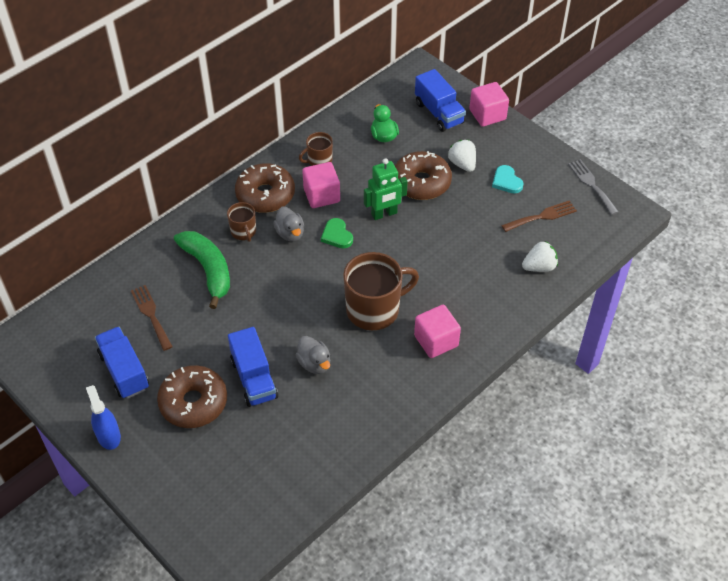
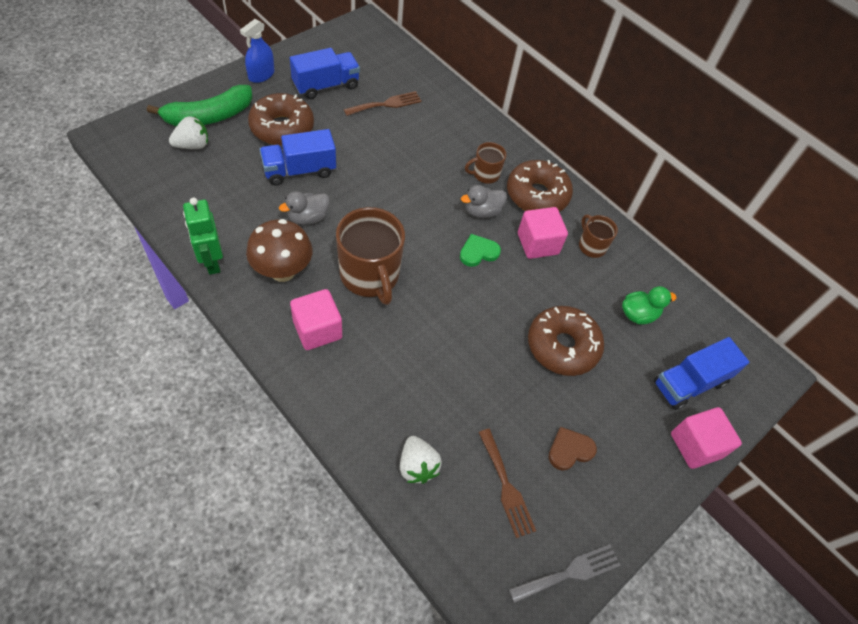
camera: 85 degrees right, 5 degrees up
blue spray bottle [86,385,121,450] -> blue spray bottle turned 150 degrees clockwise [240,19,274,83]
green banana [174,231,230,309] -> green banana moved to [147,85,253,126]
green robot [364,158,408,220] -> green robot moved to [183,198,223,275]
white strawberry [448,140,476,172] -> white strawberry moved to [169,116,208,149]
turquoise heart [492,165,524,193] -> brown heart [549,427,597,471]
none -> brown mushroom [246,219,313,282]

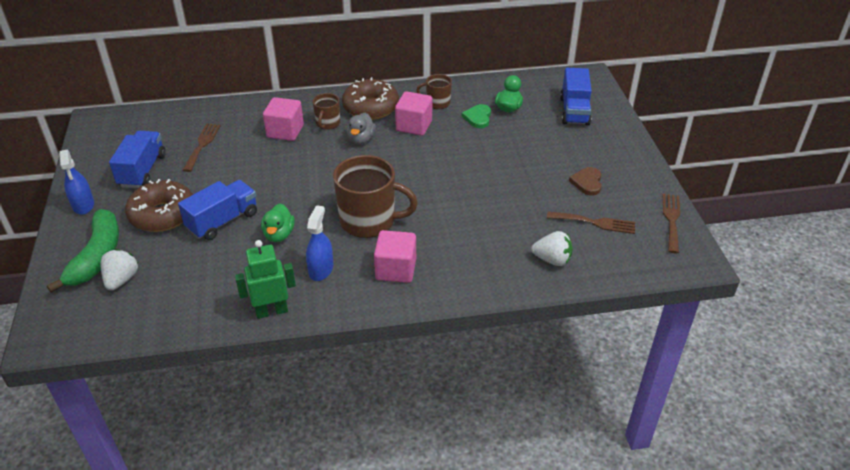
camera: 50 degrees left, 15 degrees down
green robot [183,198,223,275] -> green robot turned 150 degrees clockwise [235,240,296,319]
brown mushroom [246,219,313,282] -> blue spray bottle [306,205,333,281]
blue truck [260,129,336,186] -> blue truck turned 150 degrees counterclockwise [178,180,257,240]
grey duck [279,191,330,225] -> green duck [261,204,295,242]
green heart [460,234,501,267] -> green heart moved to [462,104,491,128]
grey fork [509,544,621,603] -> brown fork [663,194,680,253]
brown donut [528,306,604,376] -> none
pink cube [671,407,742,469] -> pink cube moved to [263,97,304,141]

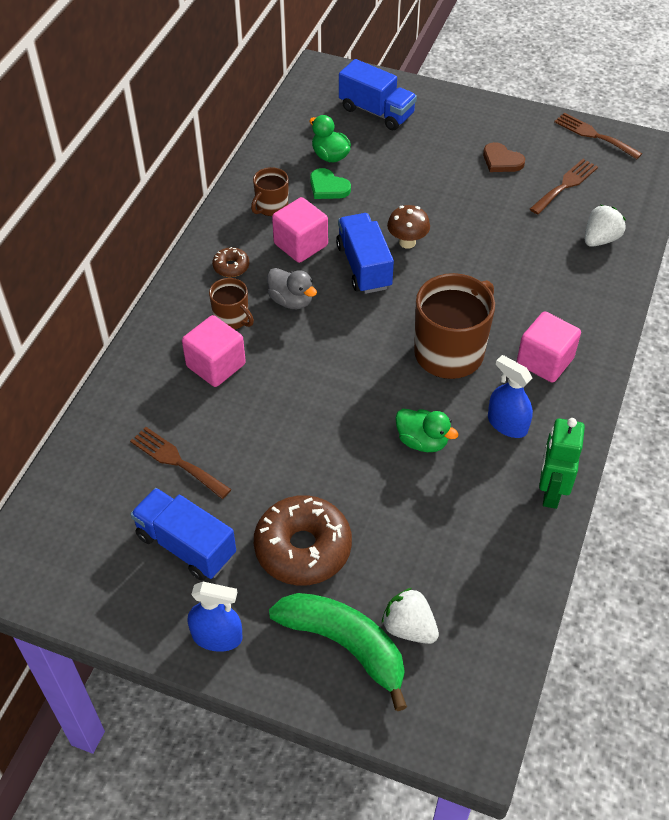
camera: 60 degrees left, 10 degrees up
blue truck [178,180,257,240] -> blue truck moved to [336,213,394,294]
brown donut [342,77,399,120] -> brown donut [212,247,249,277], size x0.46
none -> brown mushroom [387,205,430,249]

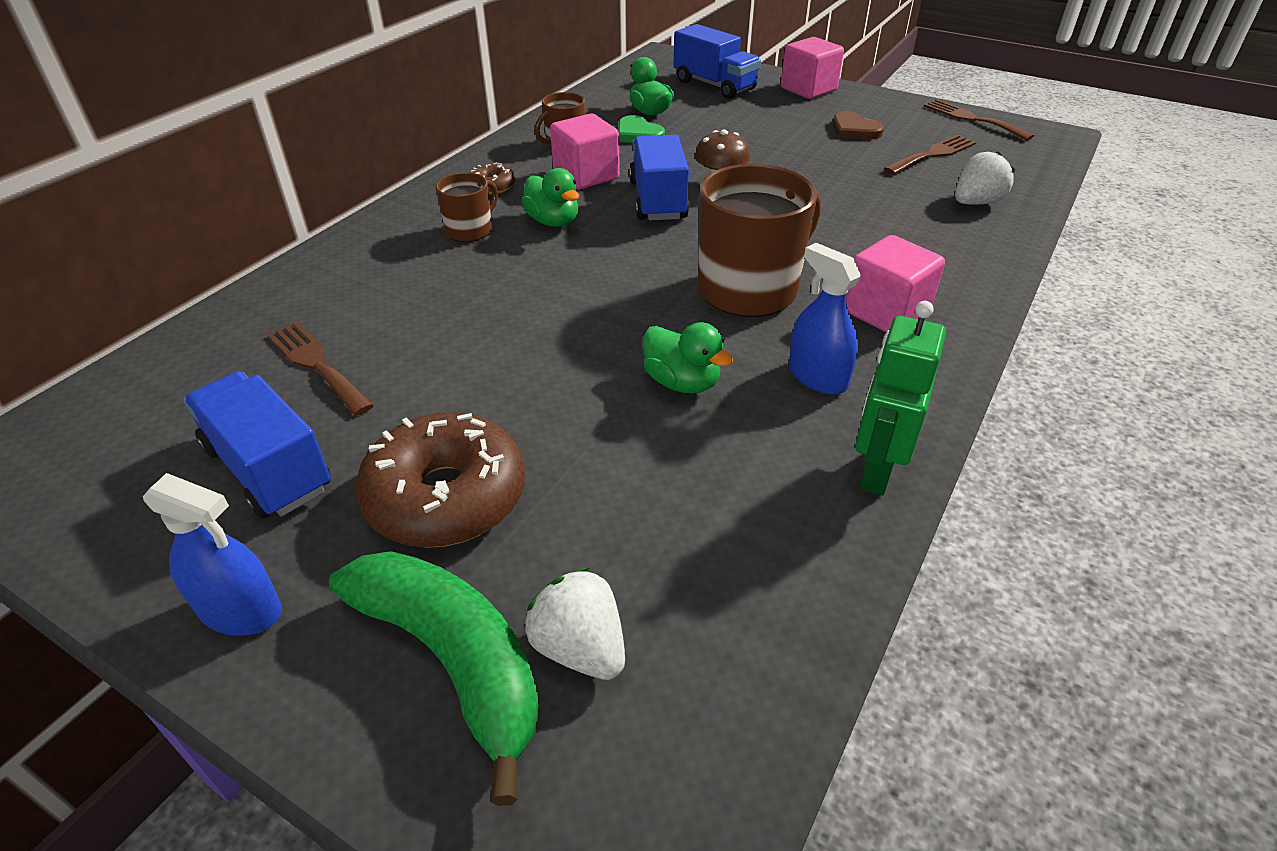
camera: 10 degrees right, 10 degrees down
pink cube [182,315,246,387] -> pink cube moved to [781,37,844,99]
brown mug [209,278,254,330] -> brown mug turned 105 degrees counterclockwise [435,172,498,242]
grey duck [267,268,317,309] -> green duck [521,168,579,227]

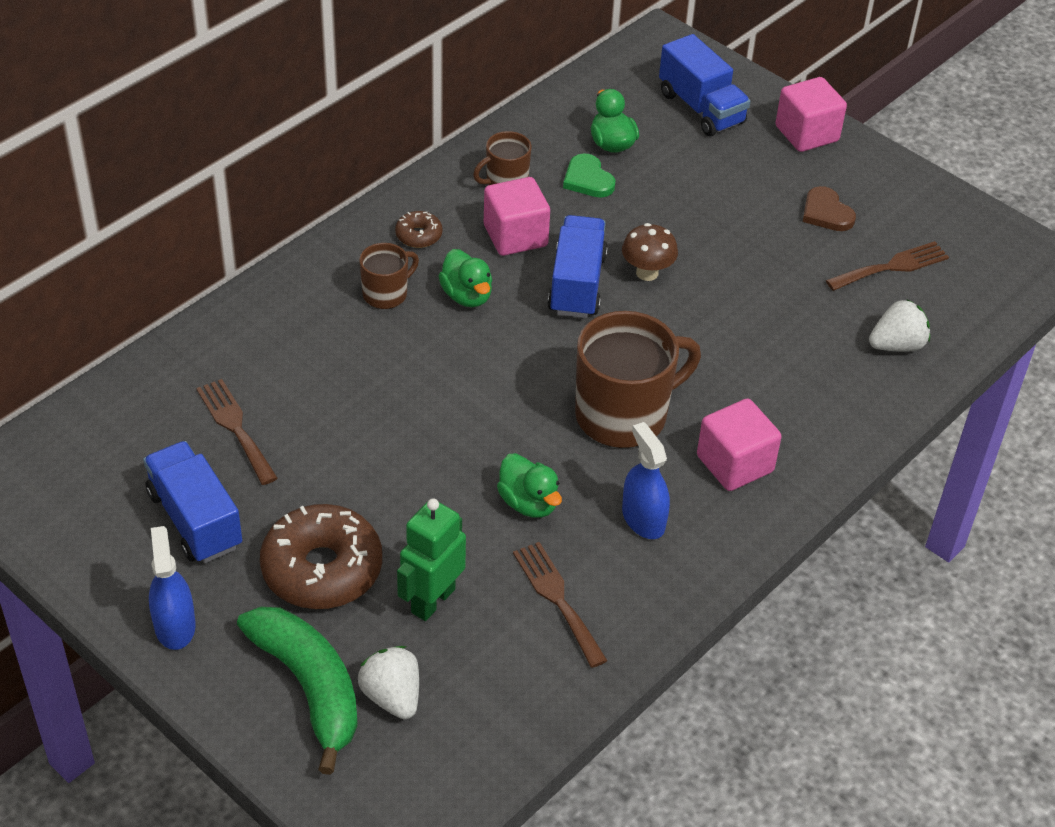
camera: 10 degrees right, 5 degrees up
blue spray bottle [143,473,282,636] -> blue spray bottle turned 135 degrees counterclockwise [149,526,196,650]
green robot [855,301,946,496] -> green robot moved to [397,499,466,621]
brown fork [924,99,1034,141] -> brown fork moved to [513,542,608,668]

